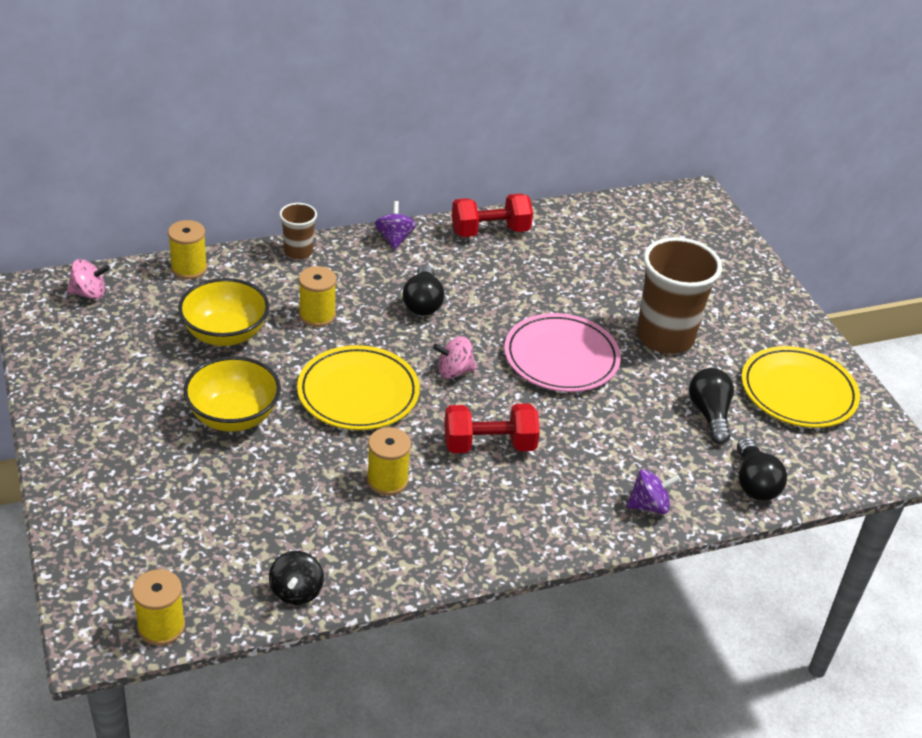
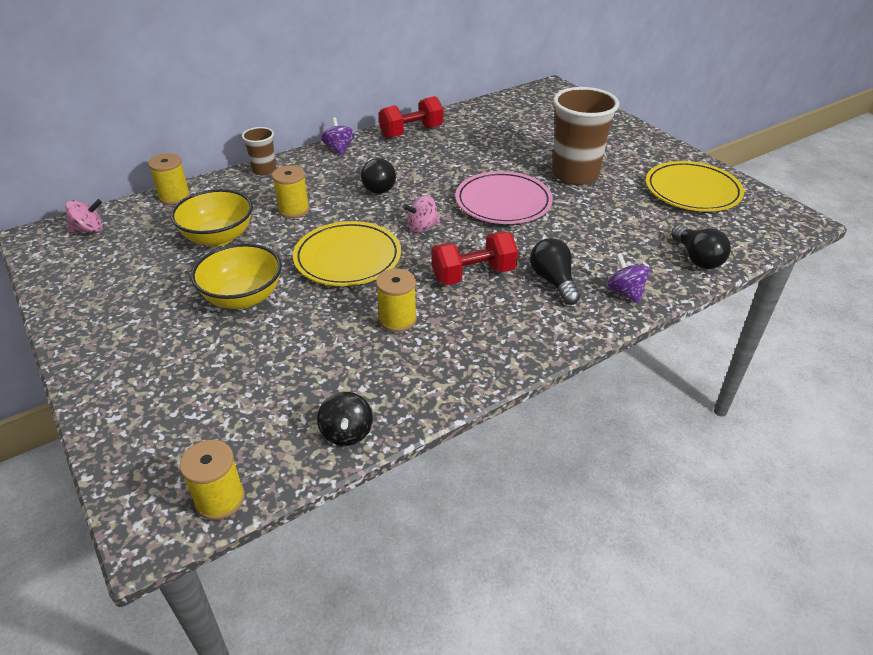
camera: 10 degrees left, 0 degrees up
purple spinning top [626,469,681,514] -> purple spinning top turned 90 degrees counterclockwise [607,253,650,303]
black light bulb [689,368,734,444] -> black light bulb moved to [530,238,580,305]

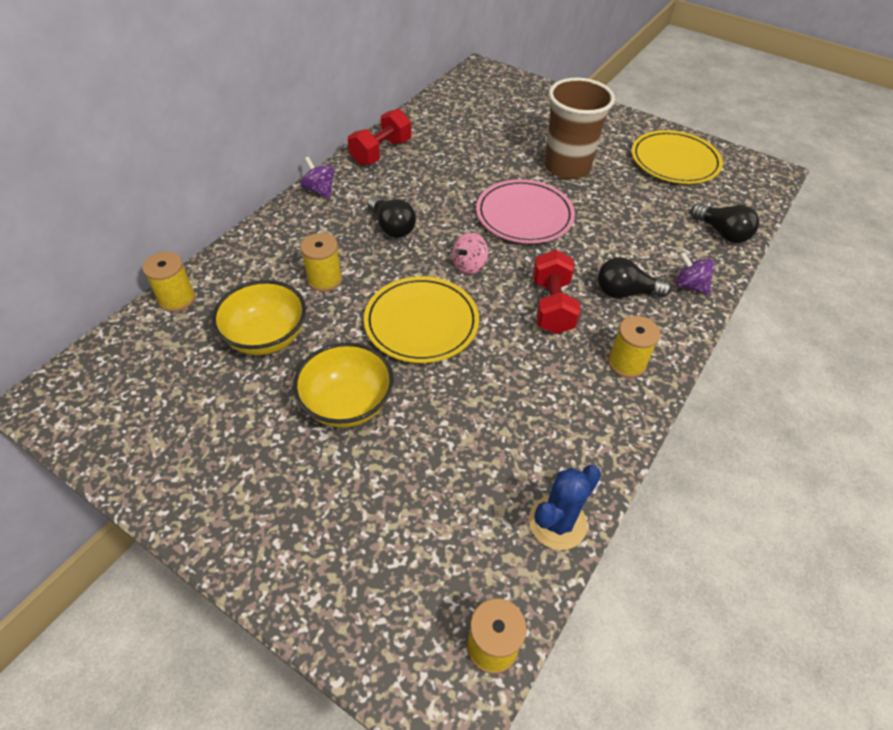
camera: 25 degrees left, 10 degrees up
pink spinning top [66,199,103,233] -> none
brown cup [242,127,276,176] -> none
black spinning top [317,392,373,446] -> blue cactus [529,465,601,550]
yellow spool [376,268,417,332] -> yellow spool moved to [608,316,660,378]
red dumbbell [431,231,518,285] -> red dumbbell turned 45 degrees counterclockwise [533,250,581,334]
black light bulb [530,238,580,305] -> black light bulb turned 45 degrees counterclockwise [598,257,671,298]

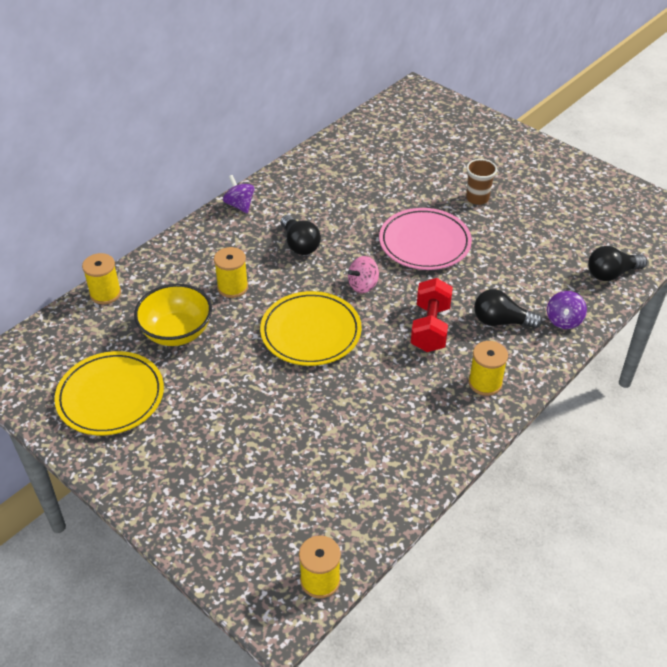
camera: 10 degrees right, 5 degrees down
yellow bowl [293,342,394,428] -> none
red dumbbell [348,109,411,166] -> none
blue cactus [529,465,601,550] -> none
brown cup [544,78,615,179] -> brown cup [466,159,497,205], size x0.51
yellow plate [631,130,723,184] -> yellow plate moved to [54,351,164,435]
purple spinning top [675,252,715,295] -> purple spinning top turned 120 degrees counterclockwise [547,291,587,329]
black light bulb [690,203,759,243] -> black light bulb turned 105 degrees clockwise [588,246,647,281]

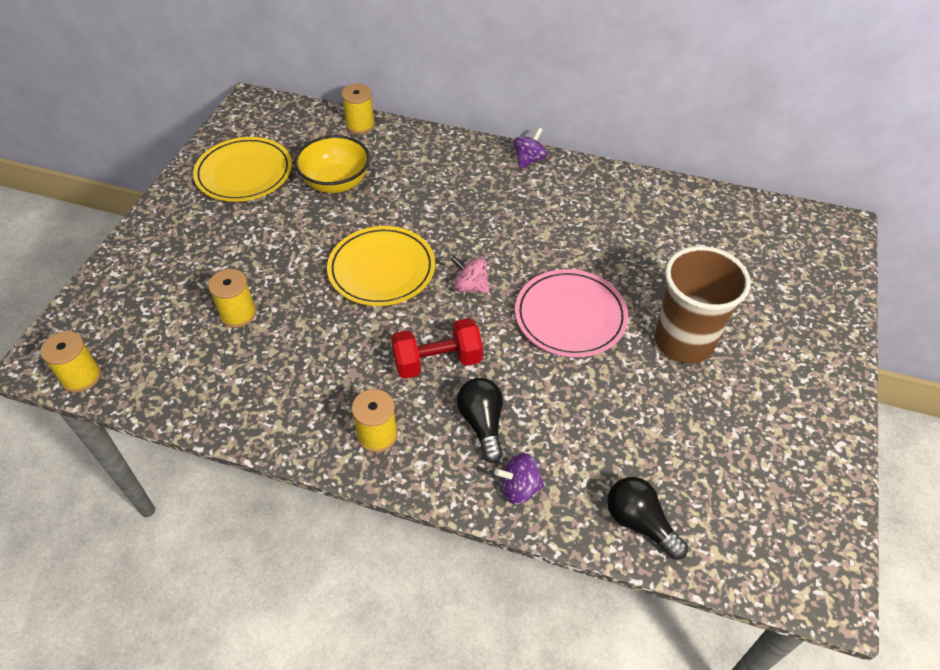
camera: 65 degrees right, 5 degrees up
yellow spool [214,247,248,298] -> yellow spool moved to [208,269,257,328]
black light bulb [280,215,321,255] -> none
brown cup [466,159,497,205] -> brown cup [655,246,751,364], size x1.96

